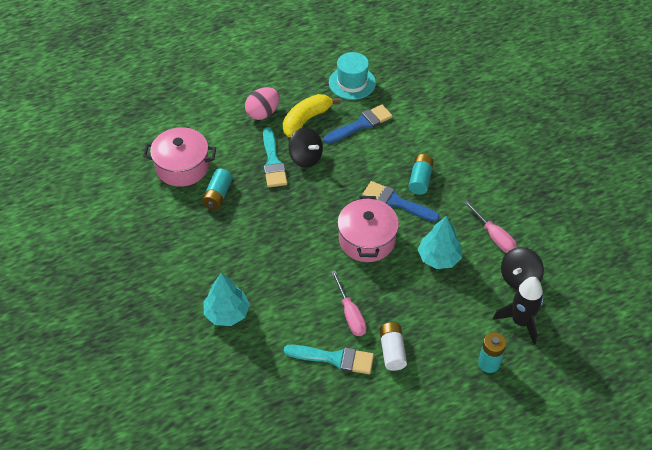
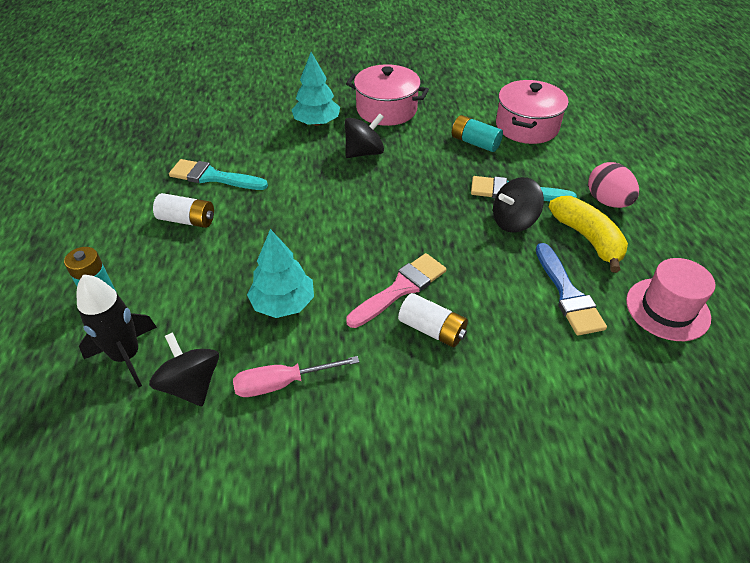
camera: 110 degrees right, 5 degrees down
turquoise brush [284,345,374,374] -> turquoise brush turned 75 degrees clockwise [169,159,268,190]
turquoise hat [329,52,376,100] -> pink hat [626,258,715,341]
pink screwdriver [331,270,367,336] -> none
pink pot [337,196,399,262] -> pink pot moved to [346,64,429,126]
blue brush [362,181,440,222] -> pink brush [346,253,447,328]
turquoise battery [409,154,434,195] -> white battery [398,293,468,347]
none -> black spinning top [344,114,384,158]

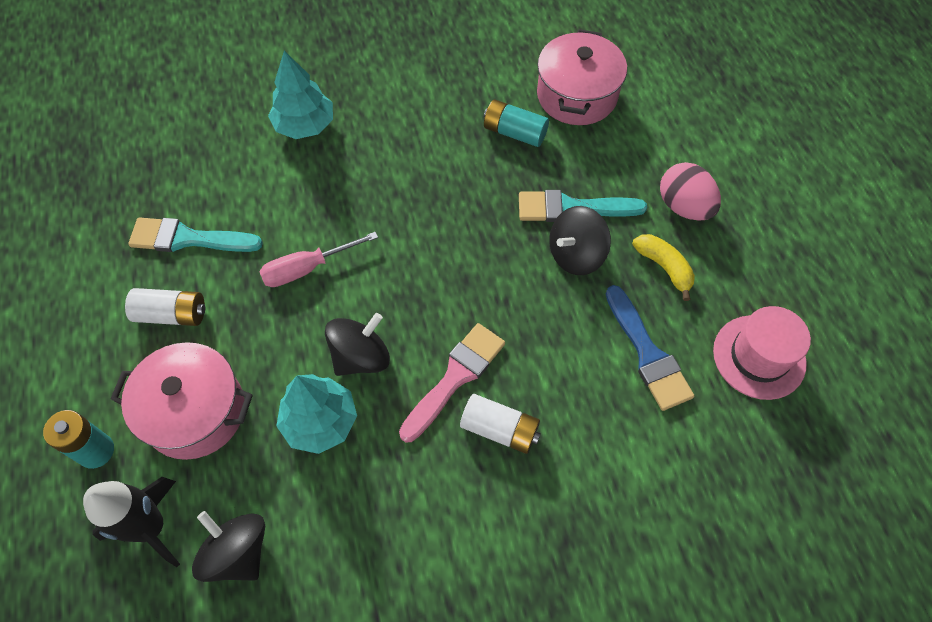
camera: 10 degrees left, 15 degrees up
pink screwdriver [233,356,359,397] -> pink screwdriver moved to [259,232,378,287]
black spinning top [344,114,384,158] -> black spinning top moved to [325,313,390,376]
pink pot [346,64,429,126] -> pink pot moved to [111,342,253,460]
yellow banana [549,196,628,273] -> yellow banana [632,234,695,301], size x0.65

